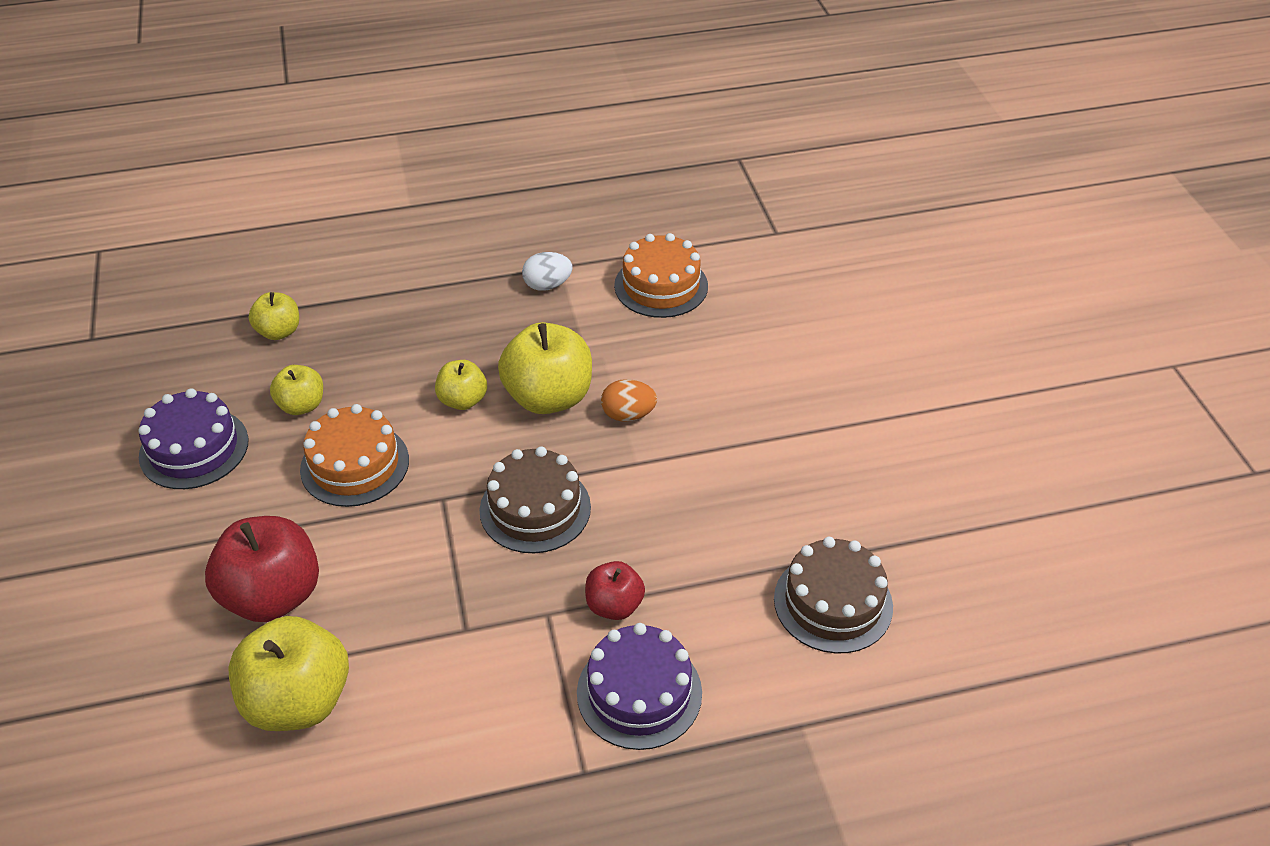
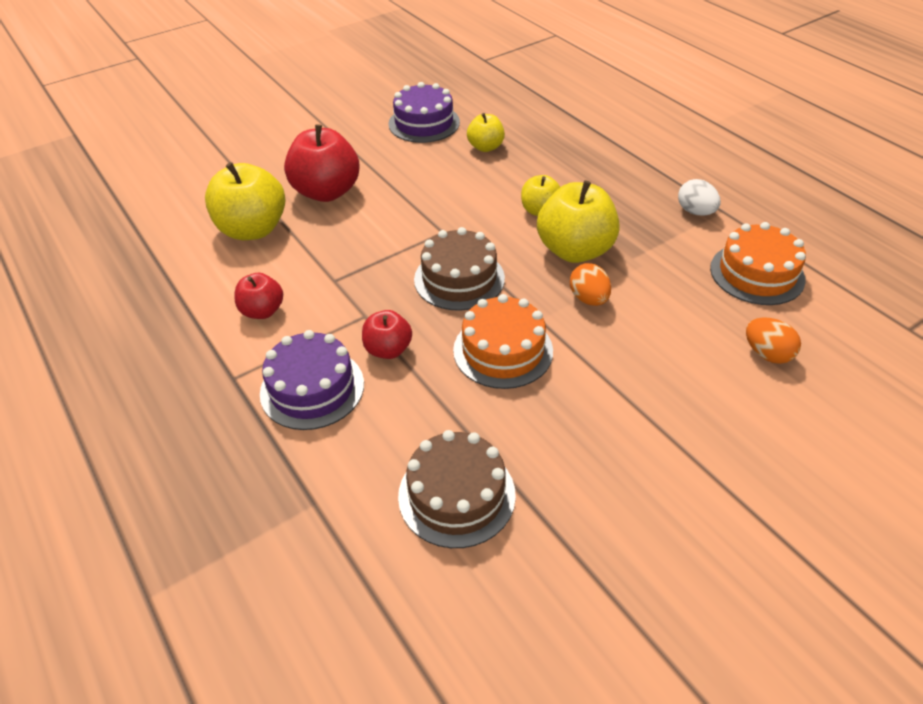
camera: 70 degrees right, 0 degrees up
yellow apple [249,292,299,340] -> none
orange cake [300,404,409,507] -> orange cake moved to [453,294,553,389]
none -> red apple [234,273,283,319]
none -> orange egg [746,317,801,364]

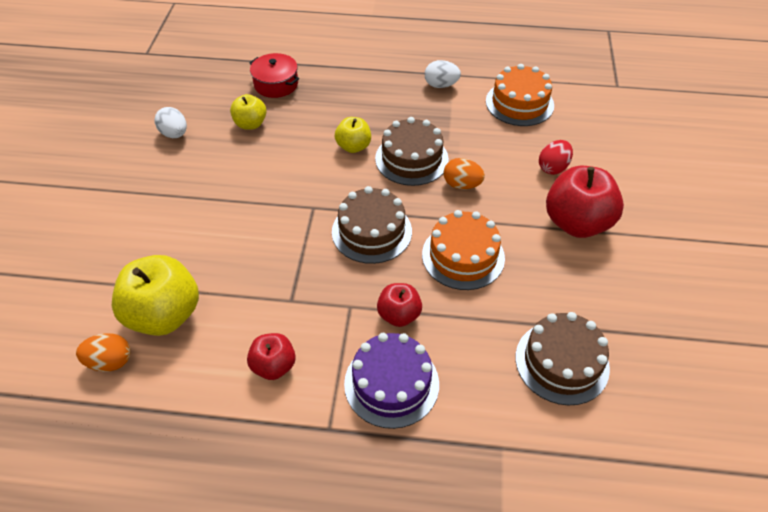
camera: 50 degrees left, 5 degrees up
red apple [284,124,360,202] -> red apple moved to [546,165,624,238]
purple cake [388,82,460,143] -> white egg [154,107,187,138]
yellow apple [537,180,620,263] -> brown cake [375,117,449,186]
orange egg [746,317,801,364] -> orange egg moved to [76,333,131,372]
none -> red pot [250,53,299,98]
none -> red egg [539,140,573,175]

